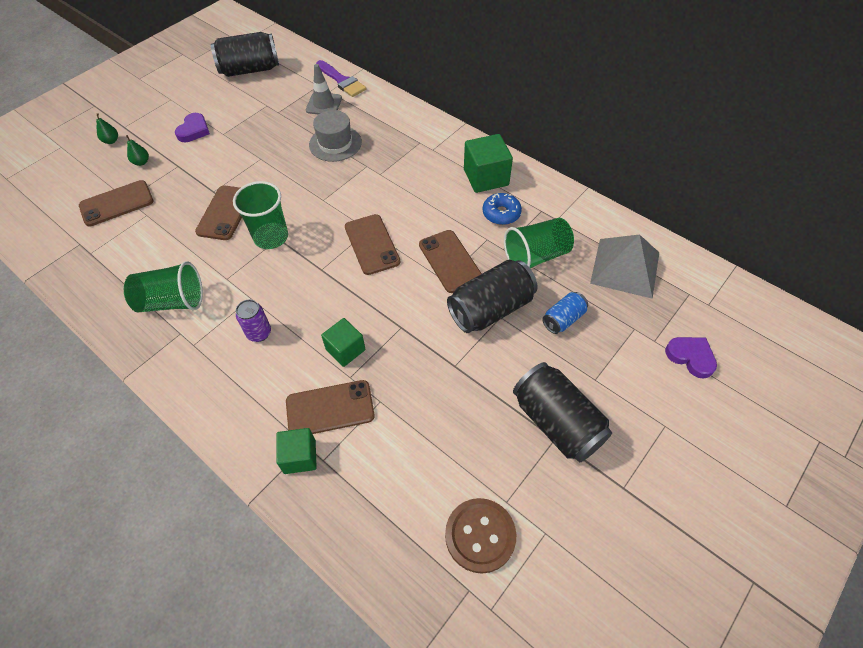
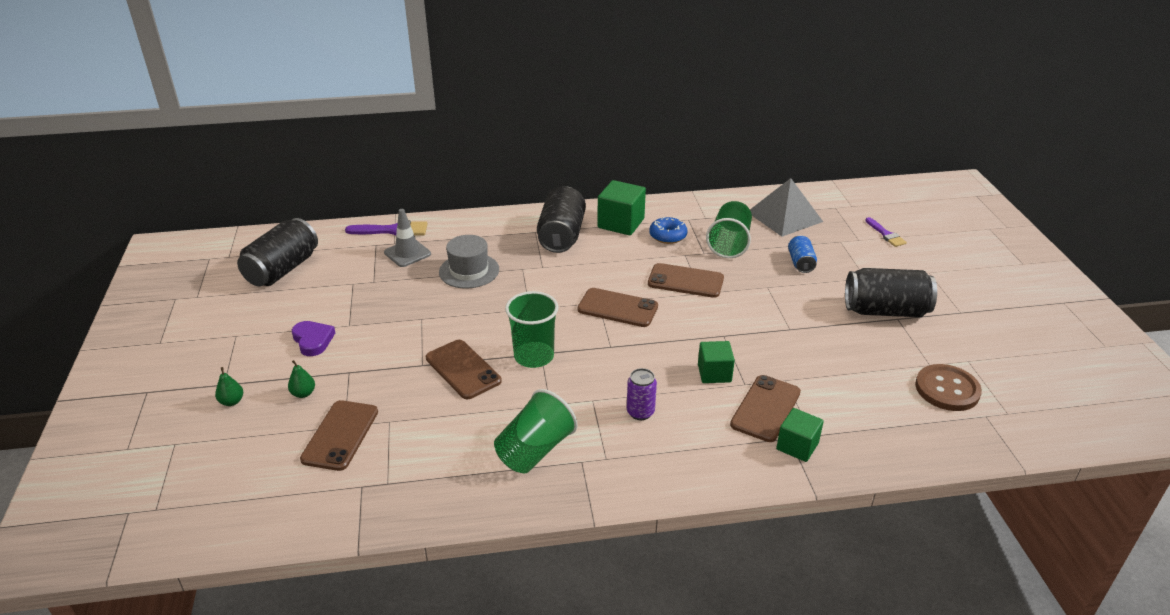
camera: 50 degrees left, 20 degrees down
black can [447,260,538,333] -> black can moved to [537,186,586,253]
purple heart [665,337,717,379] -> purple brush [865,217,907,247]

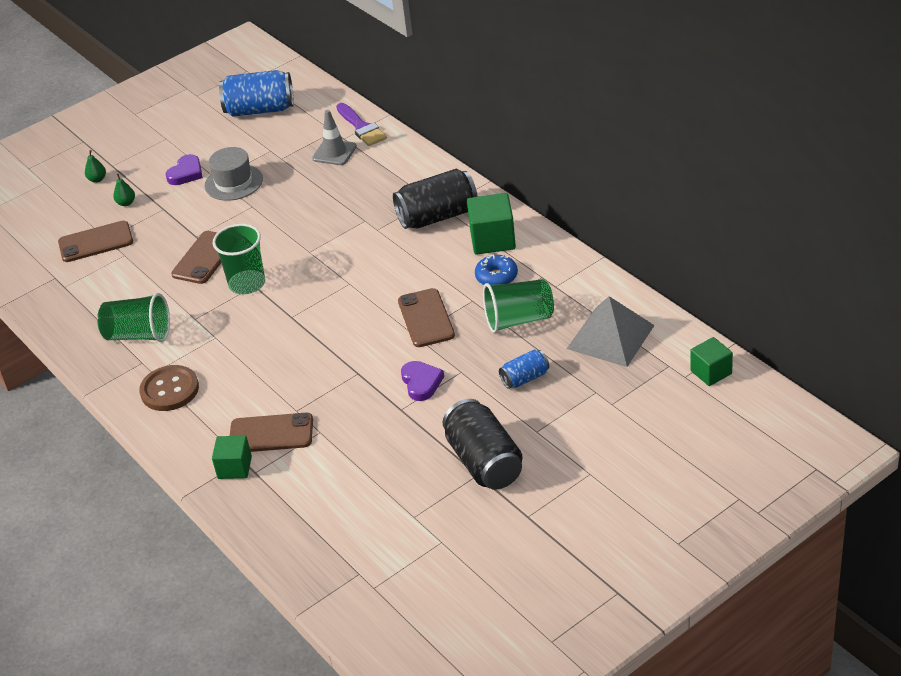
camera: 65 degrees right, 5 degrees up
black can [237,218,318,286] -> blue can [219,70,294,117]
grey hat [439,235,499,289] -> grey hat moved to [205,147,263,201]
brown phone [577,288,658,327] -> none
purple can [627,368,657,420] -> none
green cube [698,341,735,383] -> green cube moved to [690,337,733,386]
purple brush [865,217,907,247] -> none
brown button [915,364,982,411] -> brown button moved to [139,365,199,411]
none -> purple heart [401,361,444,401]

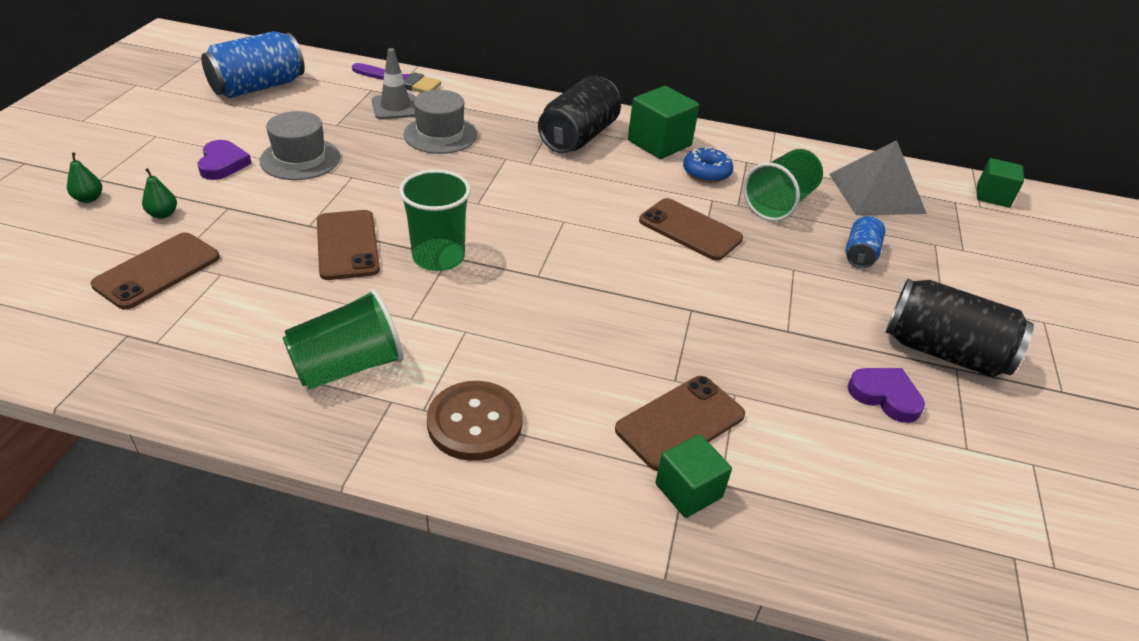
camera: 45 degrees left, 0 degrees up
purple heart [401,361,444,401] -> purple heart moved to [847,368,925,423]
none -> grey hat [403,90,477,154]

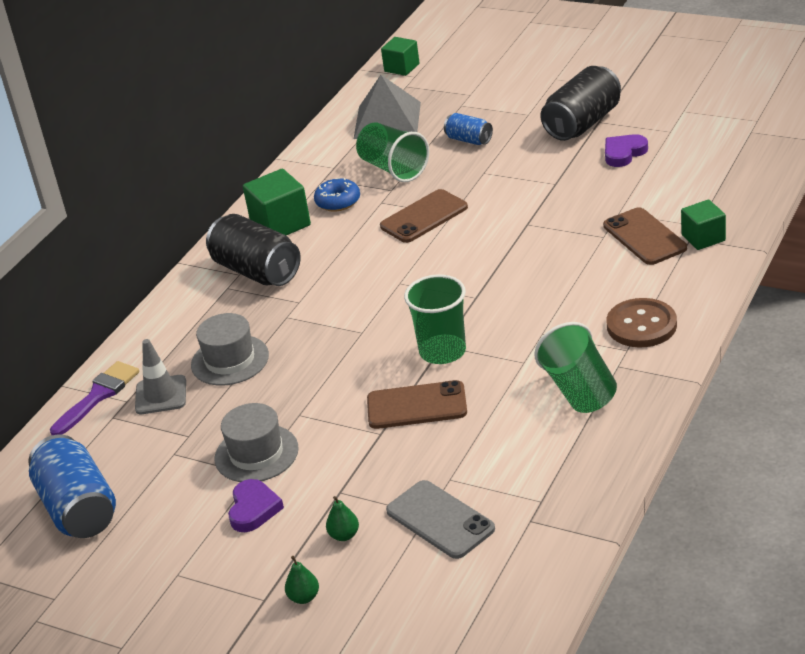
camera: 70 degrees left, 5 degrees down
brown phone [91,233,220,310] -> grey phone [386,480,495,559]
purple heart [198,140,252,180] -> purple heart turned 90 degrees clockwise [228,479,284,532]

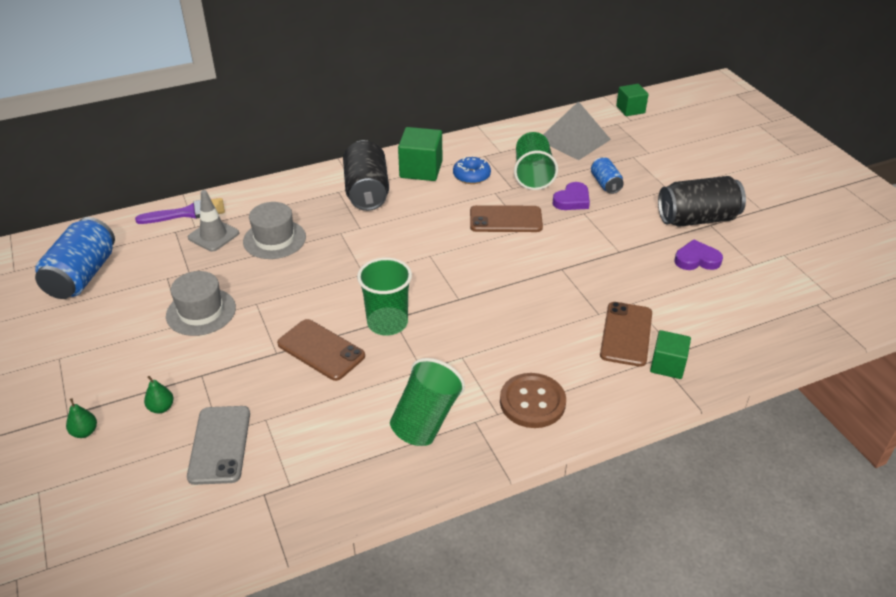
camera: 35 degrees right, 5 degrees up
purple heart [228,479,284,532] -> purple heart moved to [552,182,590,210]

